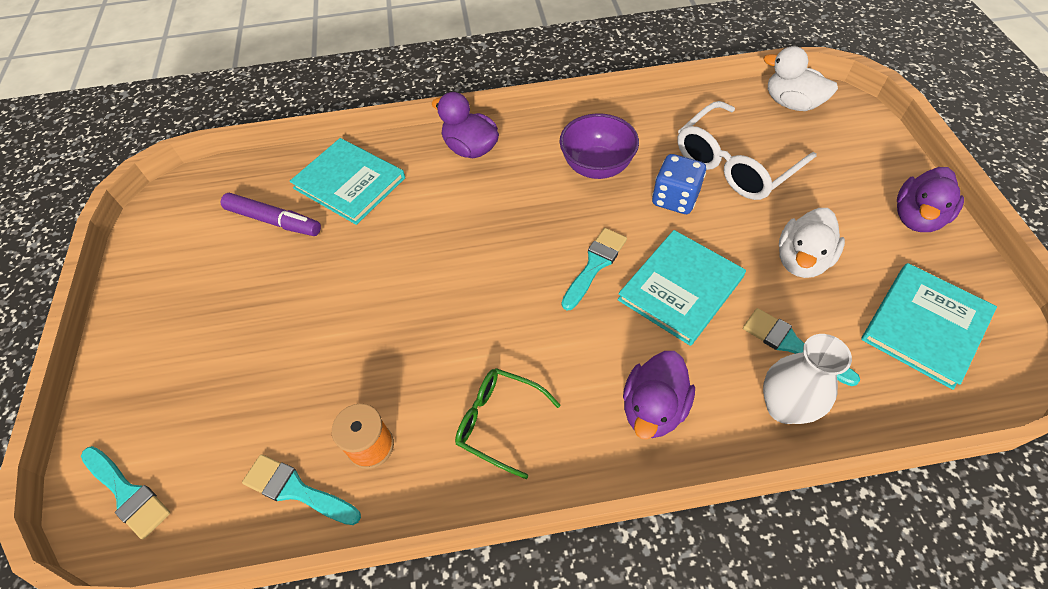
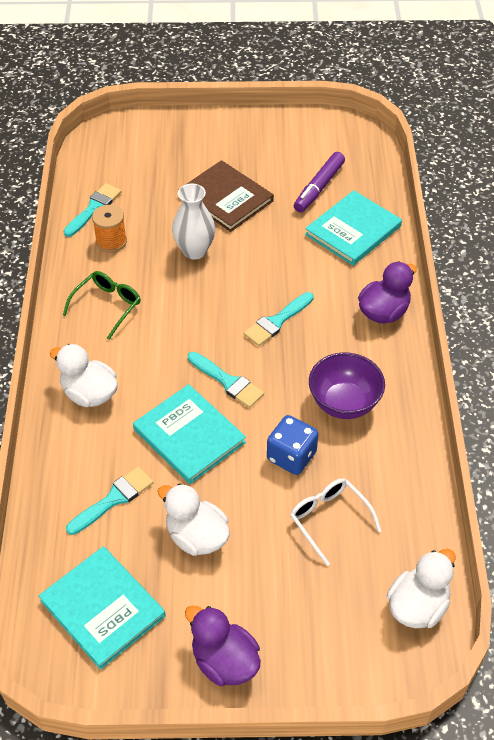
camera: 95 degrees right, 5 degrees down
turquoise brush [81,446,171,539] -> turquoise brush moved to [244,292,314,346]
purple duck [623,351,695,440] -> white duck [50,344,118,407]
white glasses [677,101,817,200] -> white glasses [290,478,381,566], size x0.62
white vase [763,334,852,424] -> white vase moved to [172,184,215,259]
none -> brown book [178,160,274,232]

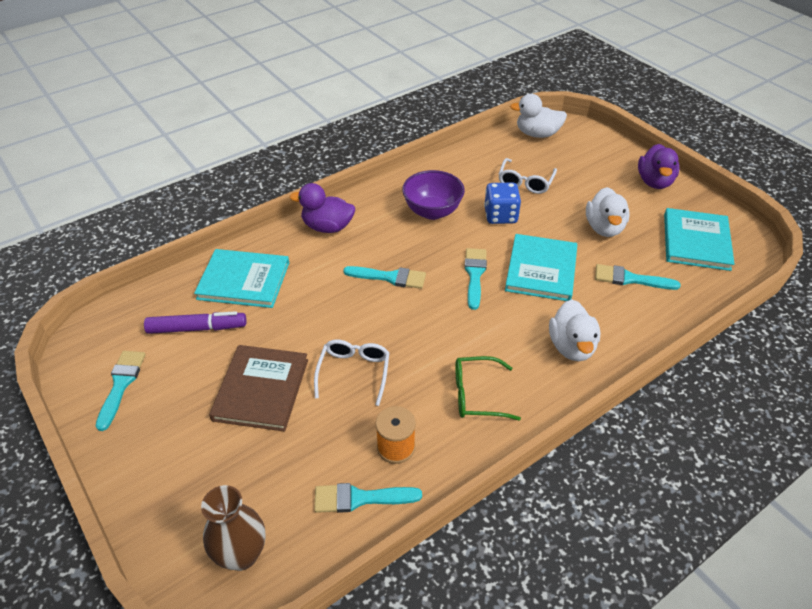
camera: 125 degrees left, 5 degrees down
white vase [172,184,215,259] -> white glasses [314,340,390,406]
none -> turquoise brush [96,351,146,431]
none -> brown vase [201,485,265,571]

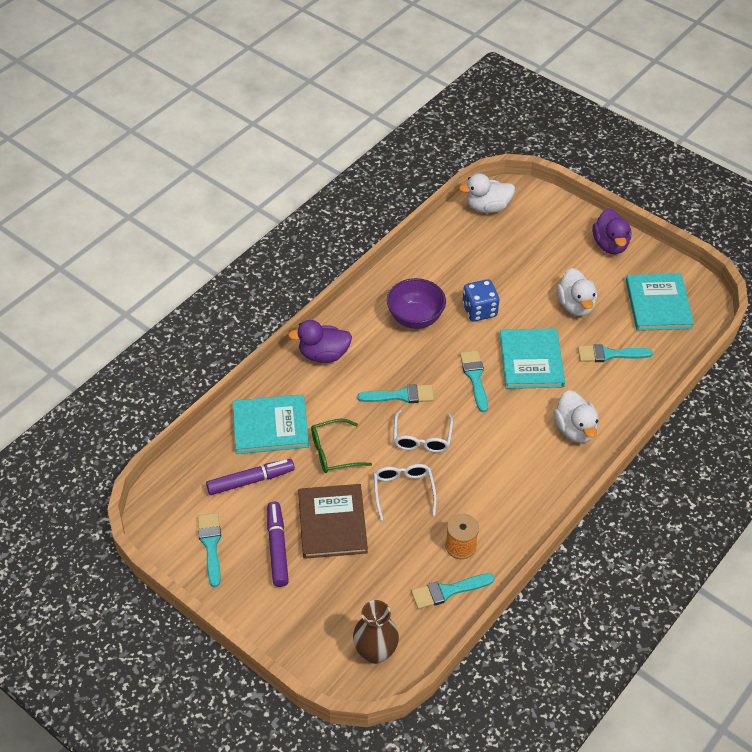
camera: 15 degrees left, 5 degrees up
green glasses [455,356,521,421] -> green glasses moved to [311,419,372,473]
white glasses [498,158,557,194] -> white glasses moved to [394,410,453,453]
none -> purple marker [267,502,289,587]

